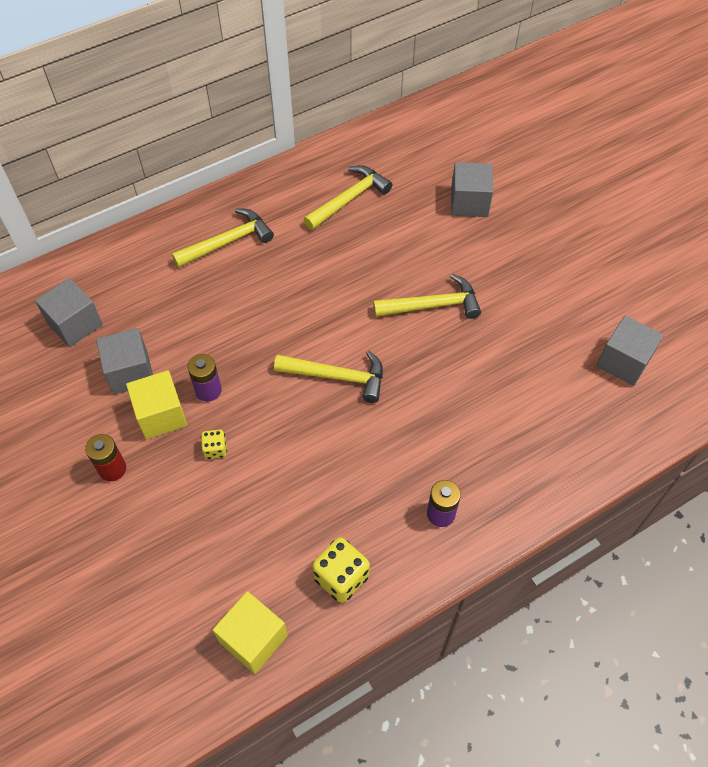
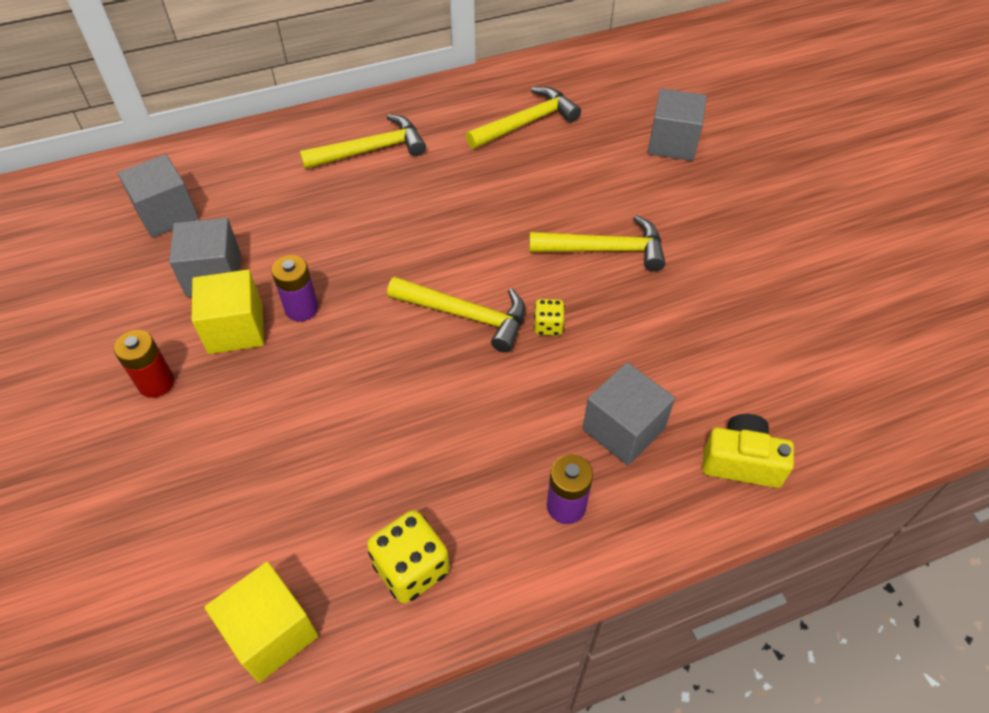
camera: 10 degrees right, 5 degrees down
yellow dice [201,429,227,459] -> yellow dice moved to [534,299,565,336]
grey cube [597,315,664,386] -> grey cube moved to [582,362,675,466]
none -> yellow camera [702,414,794,488]

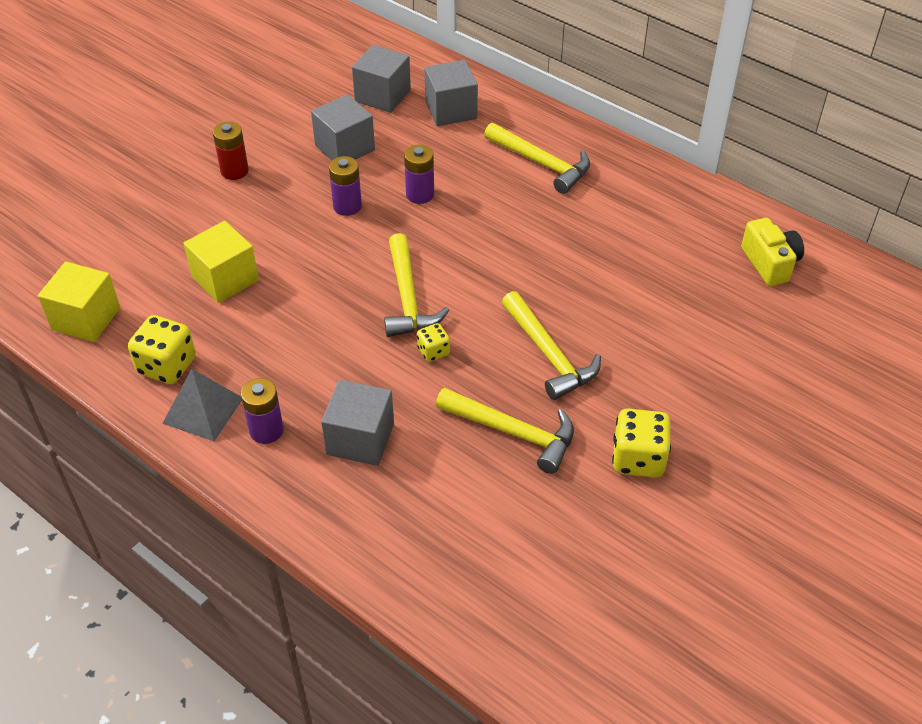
camera: 60 degrees right, 5 degrees down
yellow cube [192,269,264,354] -> yellow cube moved to [183,221,259,303]
yellow hammer [466,87,581,149] -> yellow hammer moved to [436,388,574,474]
grey cube [648,89,707,161] -> grey cube moved to [424,60,478,126]
yellow camera [702,414,794,488] -> yellow camera moved to [741,218,804,286]
none -> grey pyramid [162,369,242,441]
none -> purple battery [404,145,434,204]
none -> yellow dice [612,409,671,478]

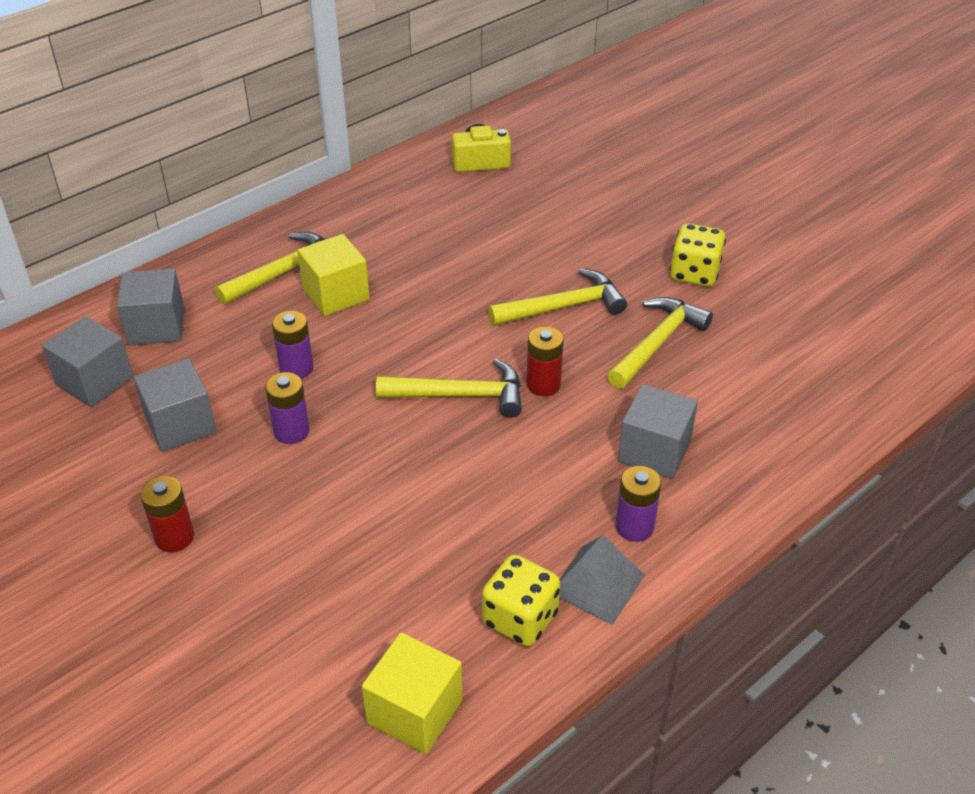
camera: 80 degrees left, 5 degrees down
yellow cube [183,221,259,303] -> yellow cube moved to [297,234,370,316]
yellow dice [417,323,450,362] -> red battery [527,327,564,396]

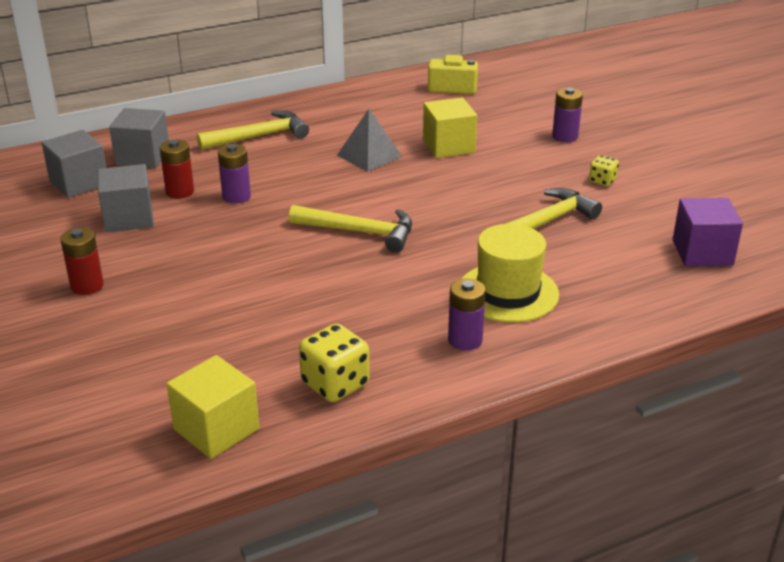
camera: 15 degrees right, 10 degrees down
purple battery [265,372,310,444] -> purple battery moved to [552,88,583,142]
yellow cube [297,234,370,316] -> yellow cube moved to [423,97,477,158]
yellow hammer [488,269,627,326] -> none
red battery [527,327,564,396] -> red battery moved to [160,139,194,199]
grey pyramid [559,535,645,625] -> grey pyramid moved to [337,109,402,172]
grey cube [618,384,698,479] -> yellow hat [462,224,559,323]
yellow dice [670,223,726,287] -> yellow dice [589,155,619,186], size x0.56
none -> purple cube [673,198,743,266]

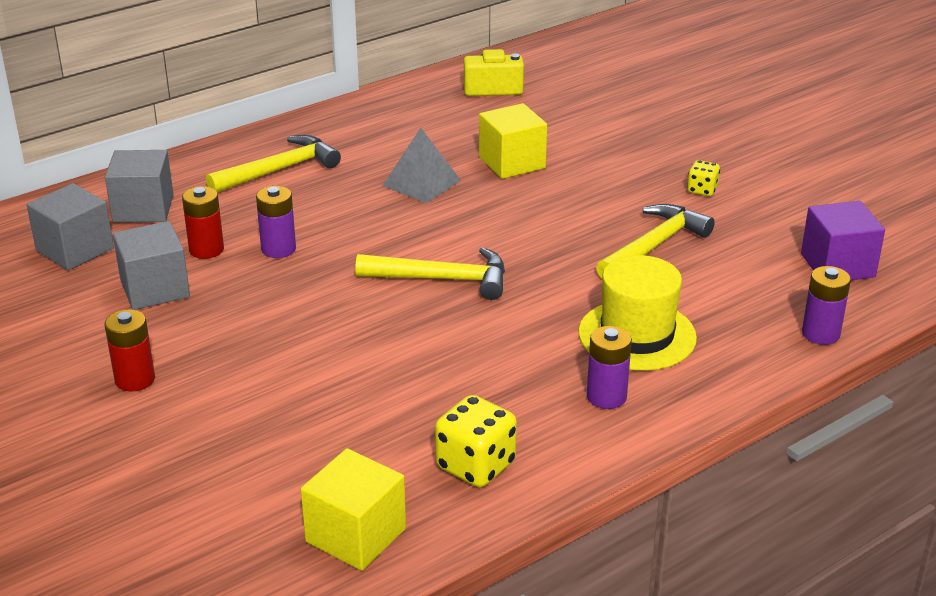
camera: 10 degrees left, 0 degrees up
purple battery [552,88,583,142] -> purple battery moved to [802,266,851,345]

